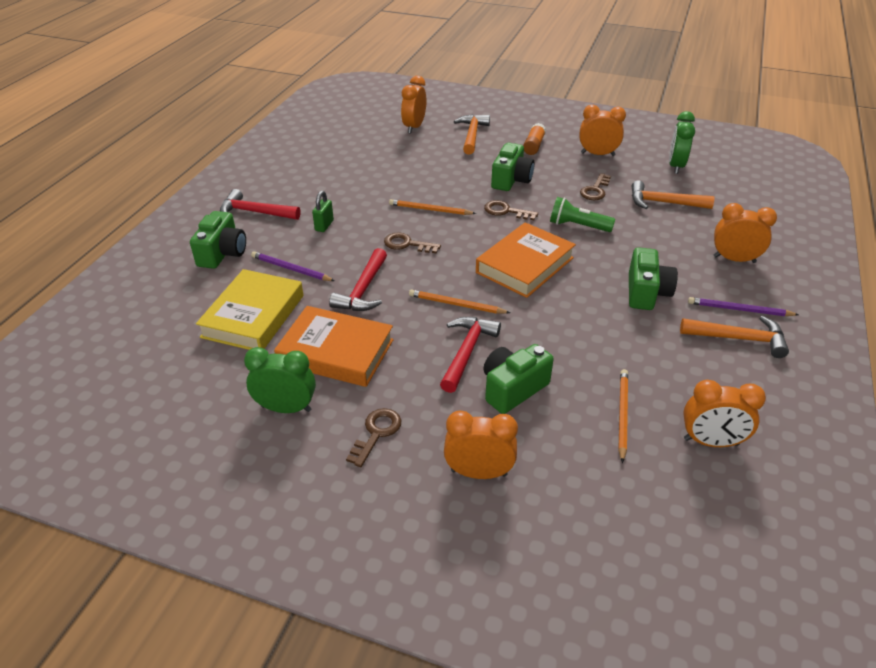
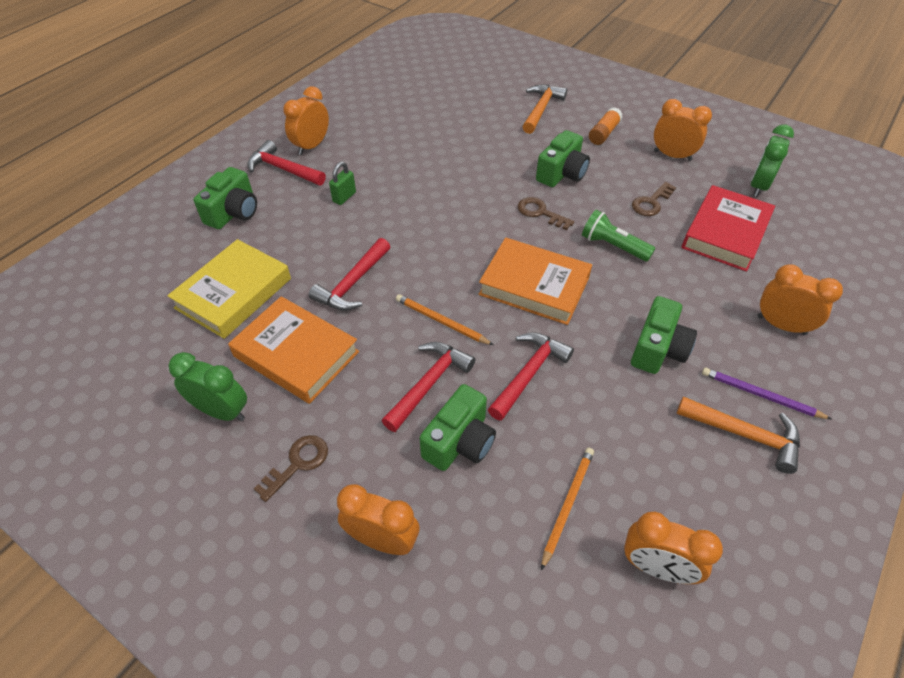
camera: 15 degrees right, 10 degrees up
purple pencil [251,251,335,281] -> none
brown key [384,232,441,253] -> none
orange pencil [389,199,476,215] -> none
orange clock [401,76,426,133] -> orange clock moved to [284,86,329,155]
orange book [476,222,576,298] -> orange book turned 60 degrees clockwise [479,238,592,325]
green camera [483,344,554,414] -> green camera turned 150 degrees clockwise [419,384,496,471]
orange hammer [632,180,715,209] -> red book [682,185,775,272]
none -> red hammer [488,332,574,421]

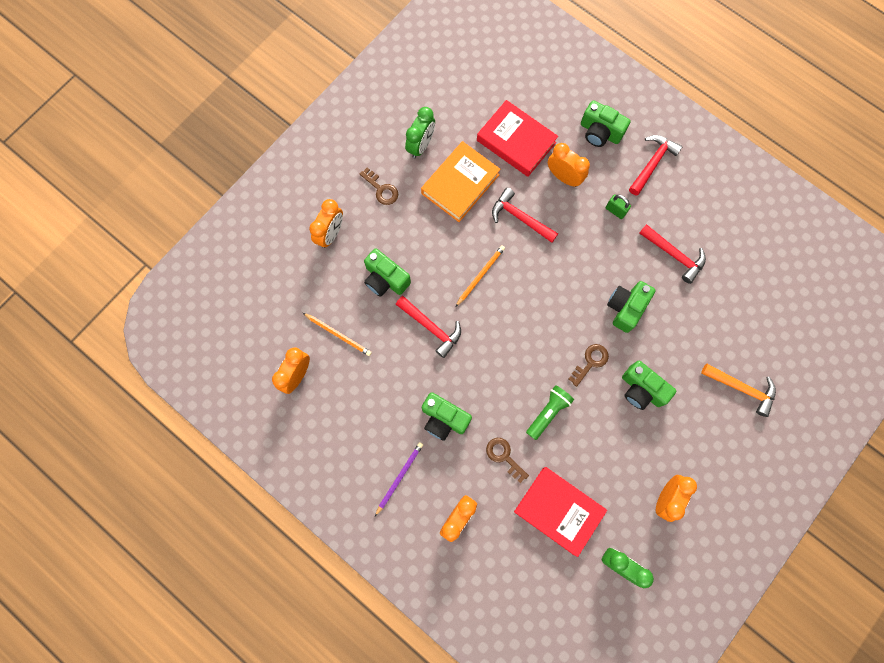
camera: 95 degrees right, 25 degrees up
yellow book [167,239,291,339] -> red book [477,100,558,177]
orange clock [284,86,329,155] -> orange clock moved to [548,143,590,187]
red hammer [382,342,475,432] -> red hammer moved to [639,224,706,284]
orange book [479,238,592,325] -> none
orange glue stick [589,107,623,145] -> none
brown key [632,182,676,216] -> brown key moved to [486,438,529,483]
orange hammer [677,396,800,474] -> none
none -> green camera [607,281,656,333]

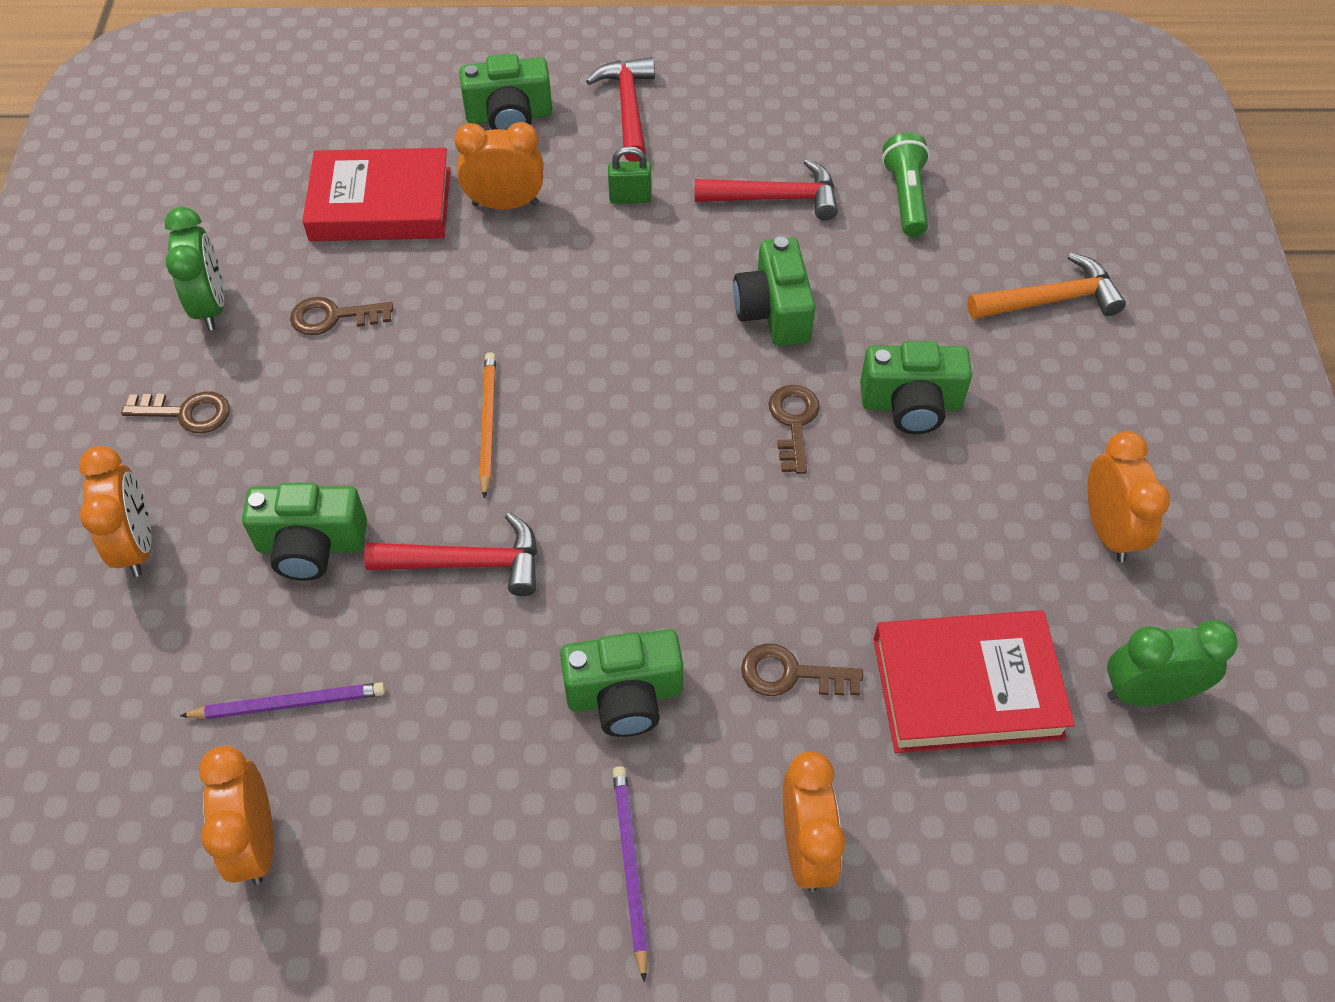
camera: 40 degrees left, 20 degrees down
orange pencil [303,313,372,356] -> purple pencil [180,682,385,719]
orange book [421,141,501,222] -> brown key [290,297,393,335]
red hammer [492,187,558,243] -> none
green flashlight [526,385,574,440] -> green flashlight moved to [882,132,930,237]

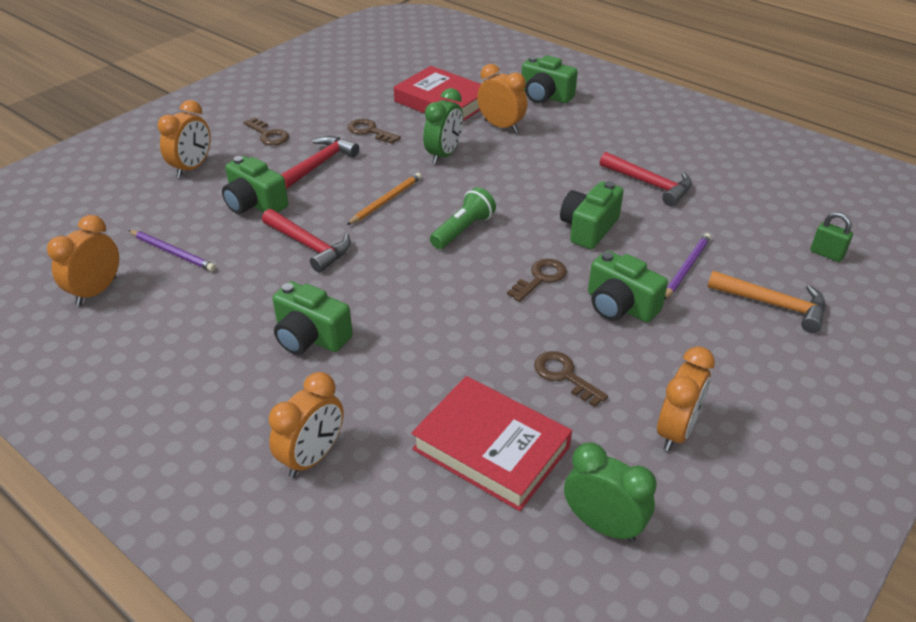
camera: 40 degrees right, 15 degrees down
green clock [165,207,224,330] -> green clock moved to [423,88,463,164]
red hammer [586,57,655,162] -> red hammer moved to [281,136,359,189]
green padlock [608,146,652,204] -> green padlock moved to [810,212,853,262]
purple pencil [613,766,648,982] -> purple pencil moved to [664,233,711,300]
brown key [741,643,863,696] -> brown key moved to [534,351,608,407]
green flashlight [882,132,930,237] -> green flashlight moved to [430,187,496,249]

